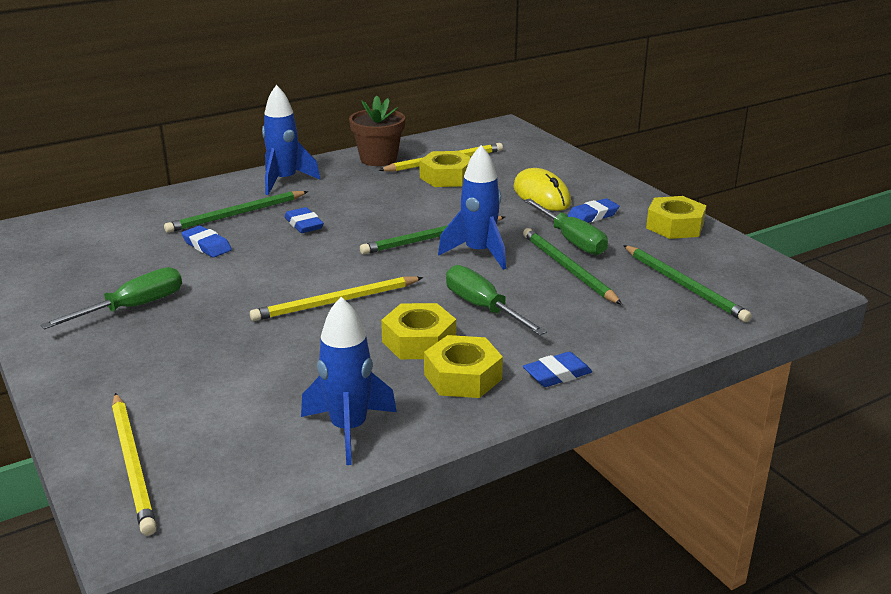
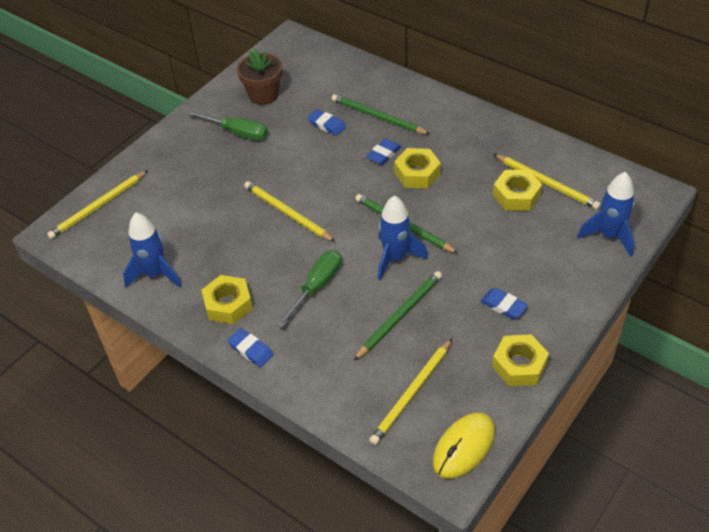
camera: 70 degrees right, 20 degrees up
blue eraser [182,226,232,257] -> blue eraser turned 75 degrees counterclockwise [307,109,346,136]
blue rocket [262,85,321,195] -> blue rocket moved to [577,172,635,257]
brown flower pot [349,96,405,166] -> brown flower pot moved to [237,49,282,105]
yellow nut [381,303,456,359] -> yellow nut moved to [394,148,441,188]
yellow mouse [513,168,571,211] -> yellow mouse moved to [433,413,495,479]
green screwdriver [524,199,608,255] -> none
green pencil [623,245,752,322] -> yellow pencil [369,338,452,445]

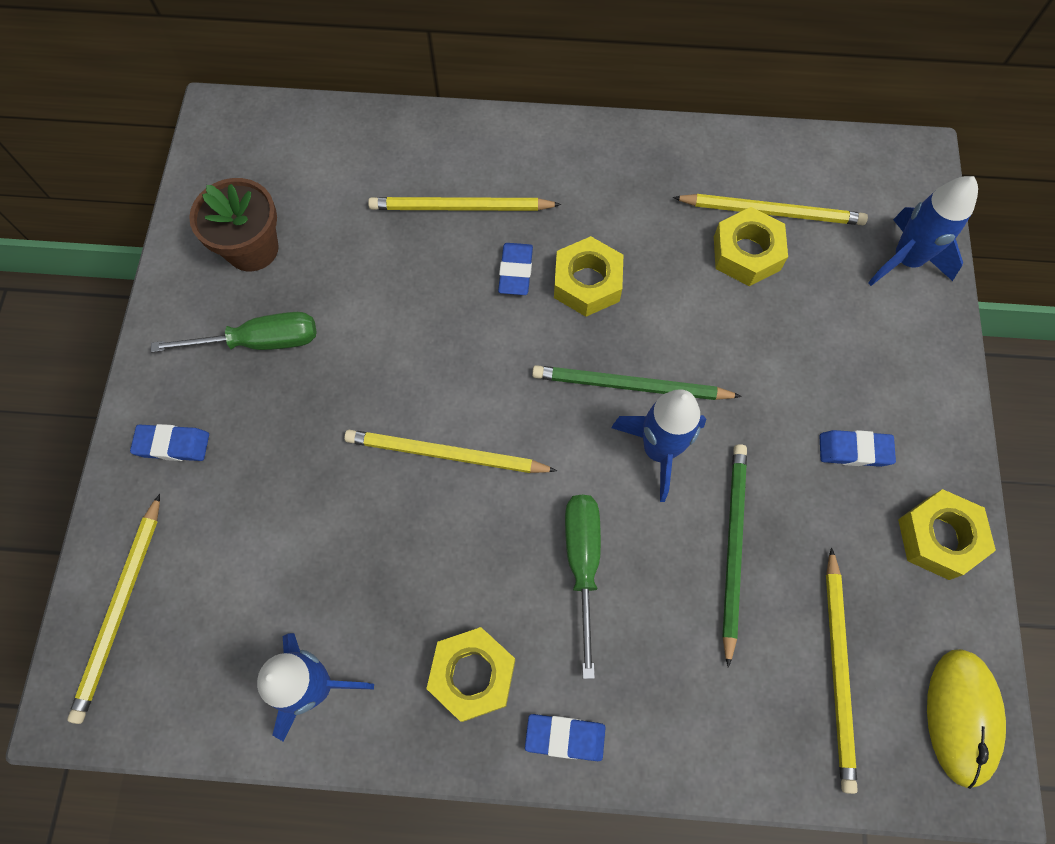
camera: 35 degrees left, 20 degrees up
blue eraser [307,109,346,136] -> blue eraser moved to [130,424,209,461]
green pencil [331,94,430,134] -> yellow pencil [368,197,562,211]

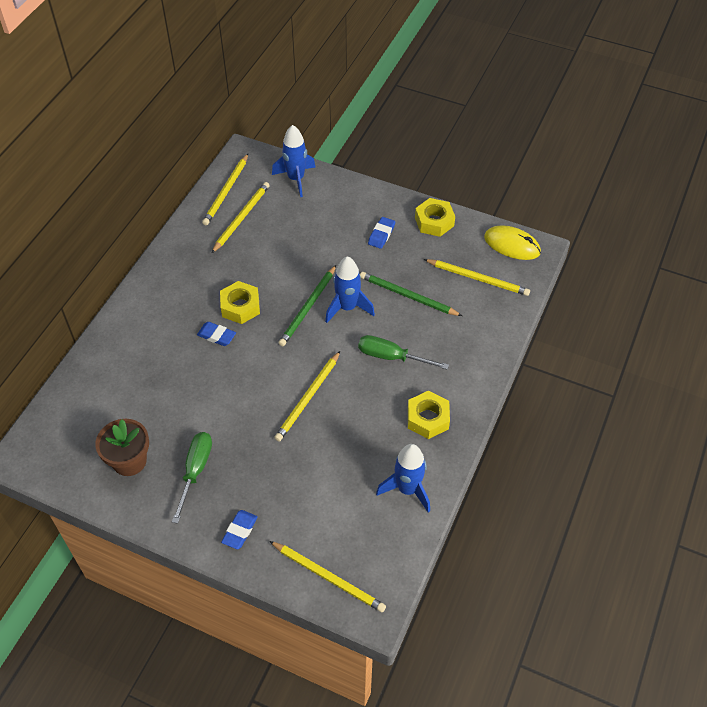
camera: 70 degrees left, 15 degrees down
yellow pencil [368,197,562,211] -> yellow pencil moved to [202,154,248,225]
blue eraser [525,714,606,761] -> none
yellow nut [714,207,788,286] -> none

